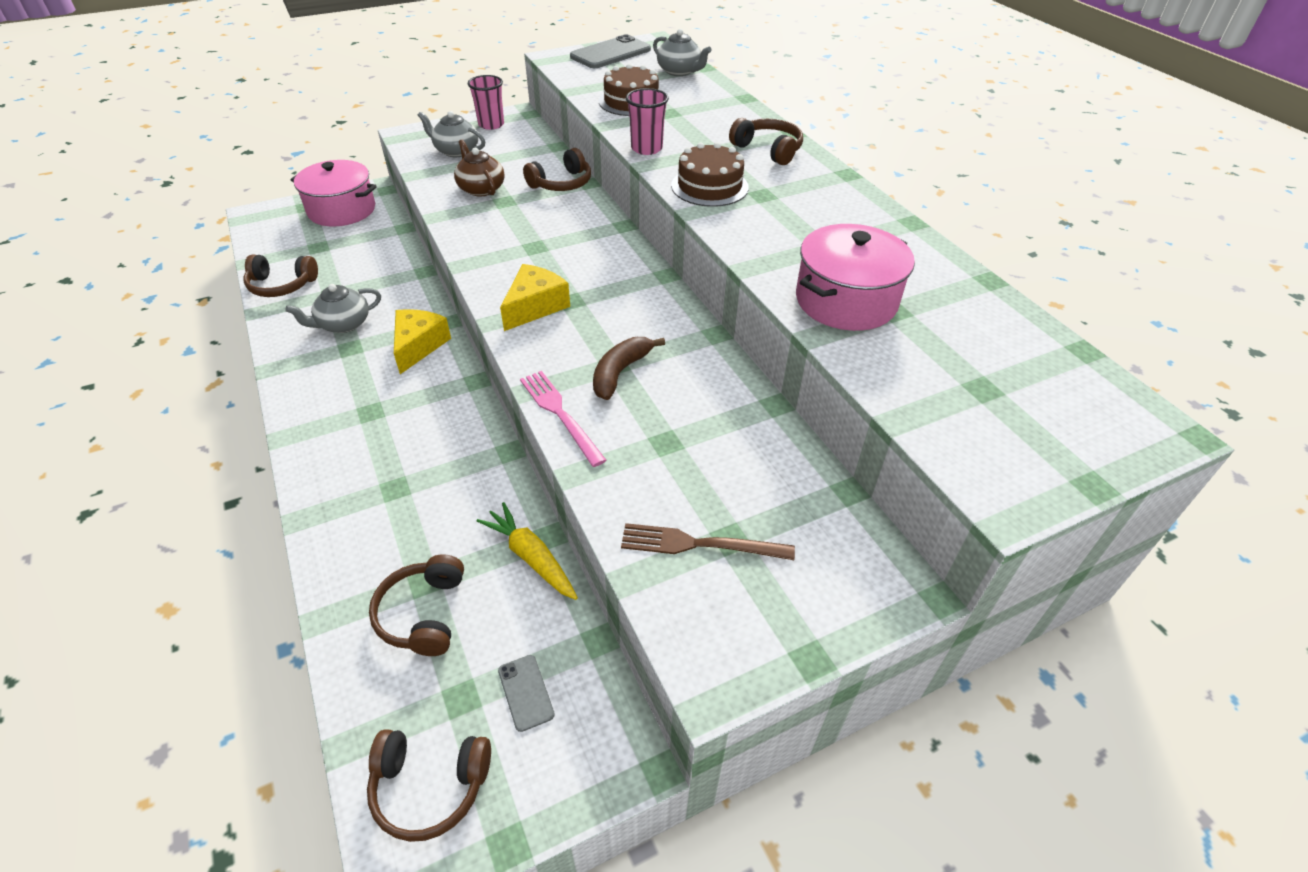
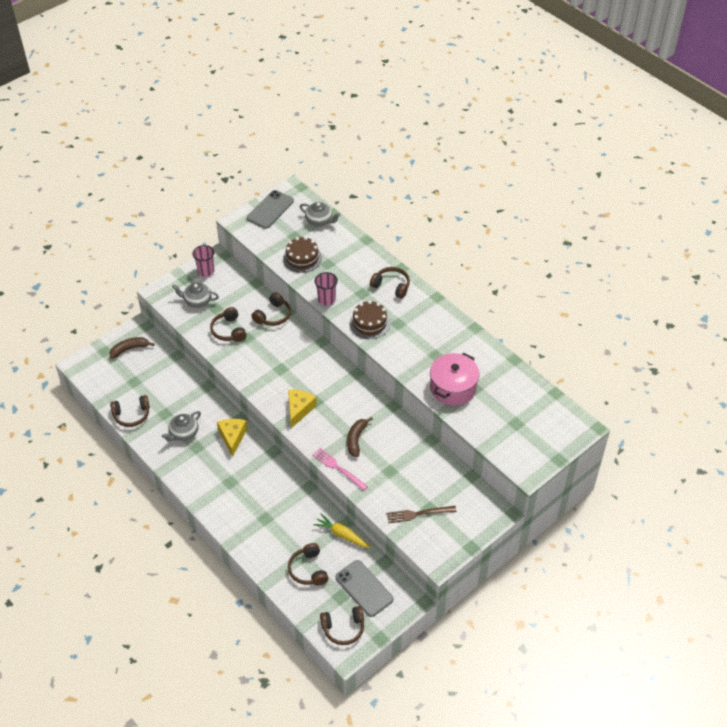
camera: 15 degrees left, 5 degrees up
pink pot [291,160,377,227] -> brown banana [109,337,154,358]
brown teapot [454,139,504,196] -> brown headphones [210,307,247,342]
grey phone [498,655,555,732] -> grey phone [336,560,393,617], size x2.01

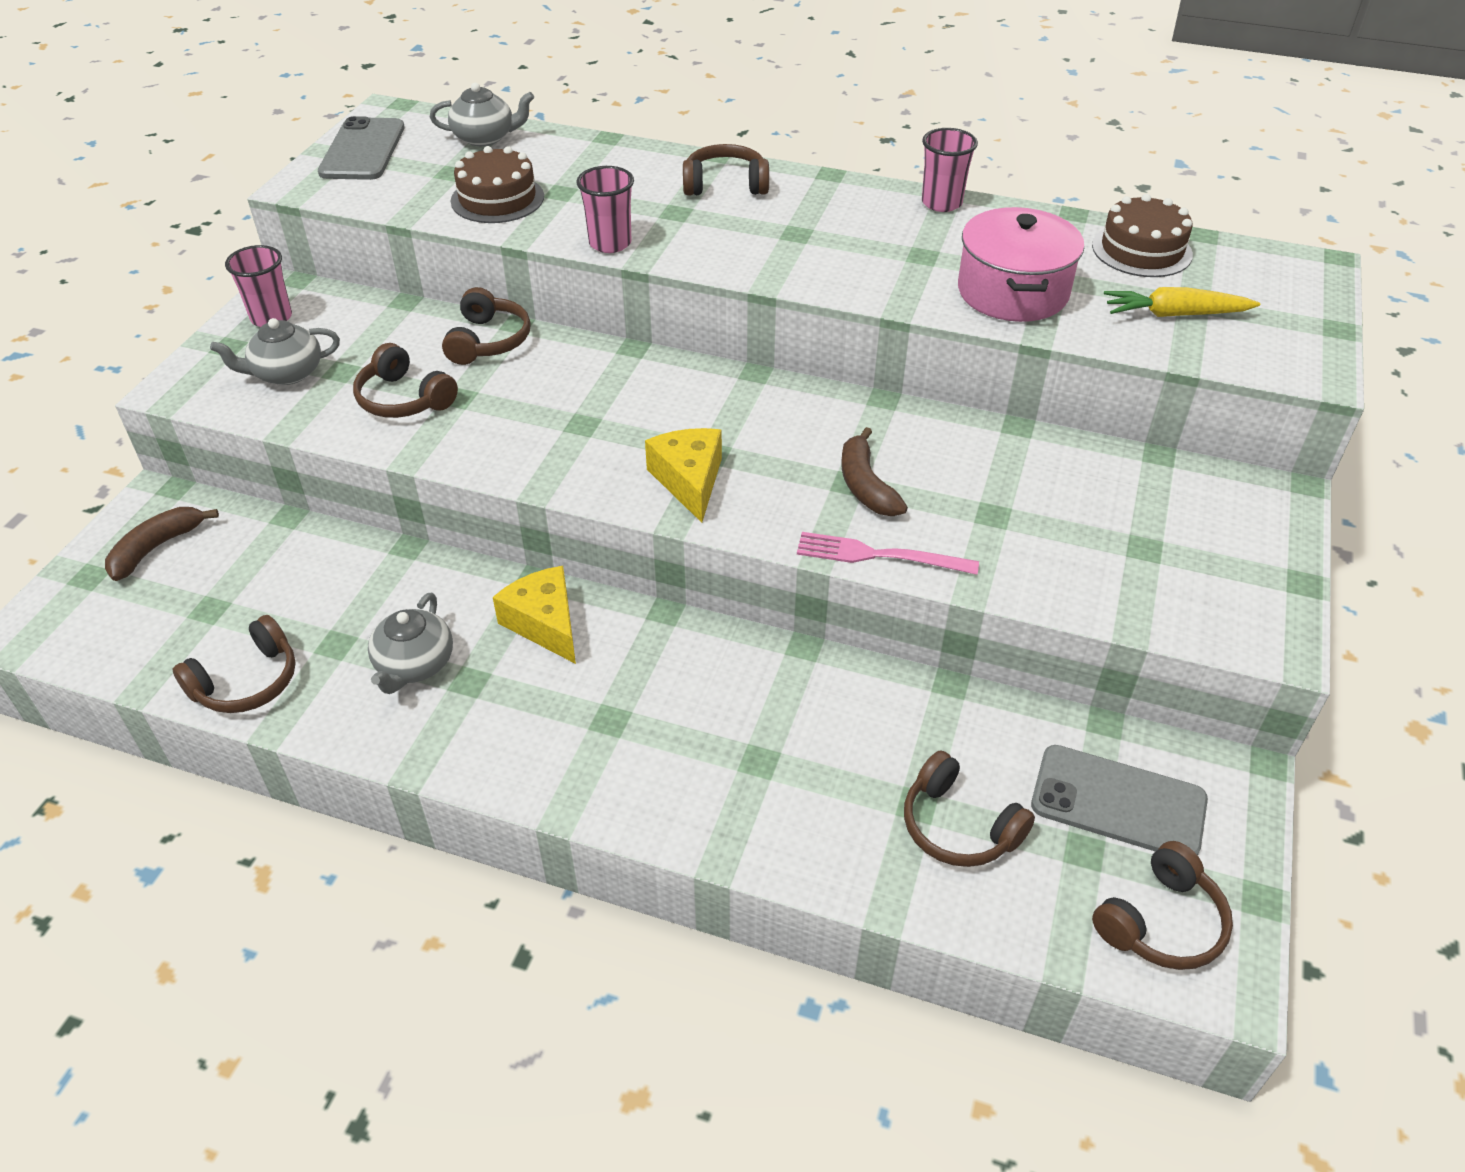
camera: 30 degrees left, 5 degrees down
yellow carrot [313,514,371,548] -> yellow carrot moved to [1104,287,1260,317]
brown cake [350,301,390,339] -> brown cake moved to [1092,194,1193,277]
brown fork [387,506,457,523] -> none
none -> pink cup [922,128,978,212]

